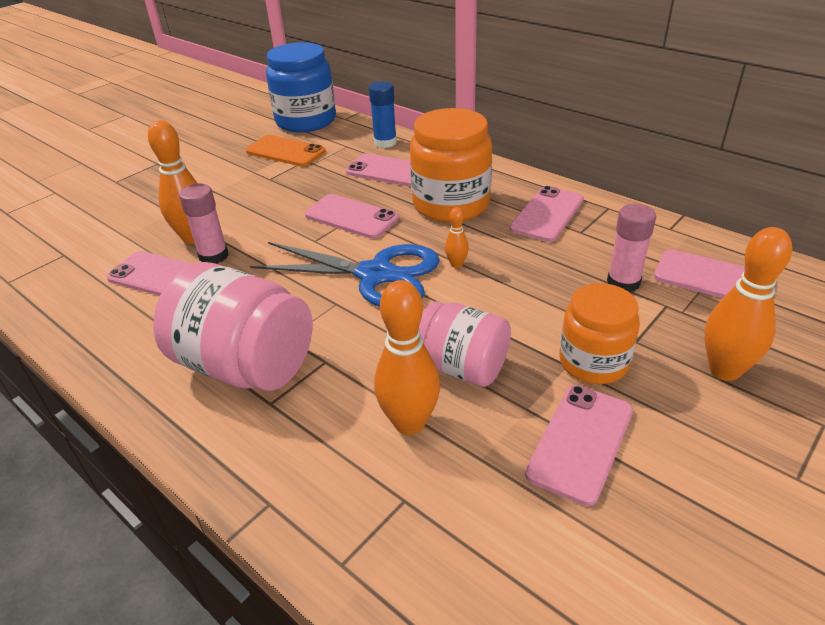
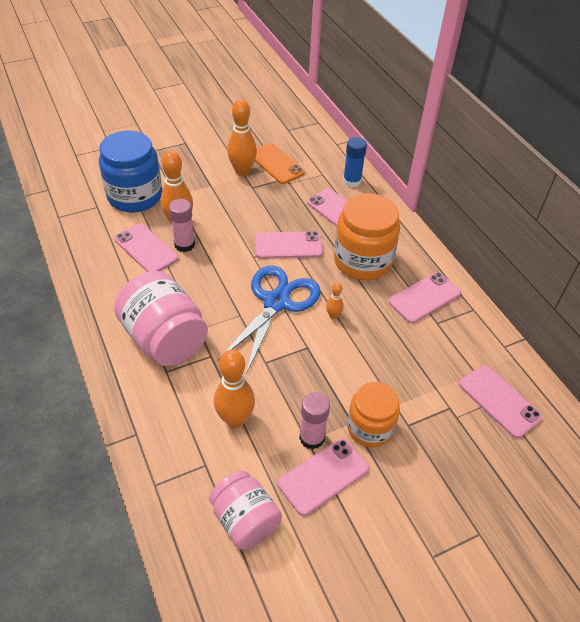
camera: 20 degrees right, 10 degrees up
blue scissors [250,242,440,307] -> blue scissors turned 105 degrees counterclockwise [218,266,321,374]
blue jar [266,42,336,132] -> blue jar moved to [99,130,162,213]
pink phone [305,194,399,239] -> pink phone turned 60 degrees counterclockwise [255,231,323,259]
pink jar [419,301,511,387] -> pink jar moved to [209,470,282,550]
pink glue stick [607,204,656,292] -> pink glue stick moved to [299,392,330,449]
orange bowling pin [704,227,792,381] -> orange bowling pin moved to [227,99,257,176]

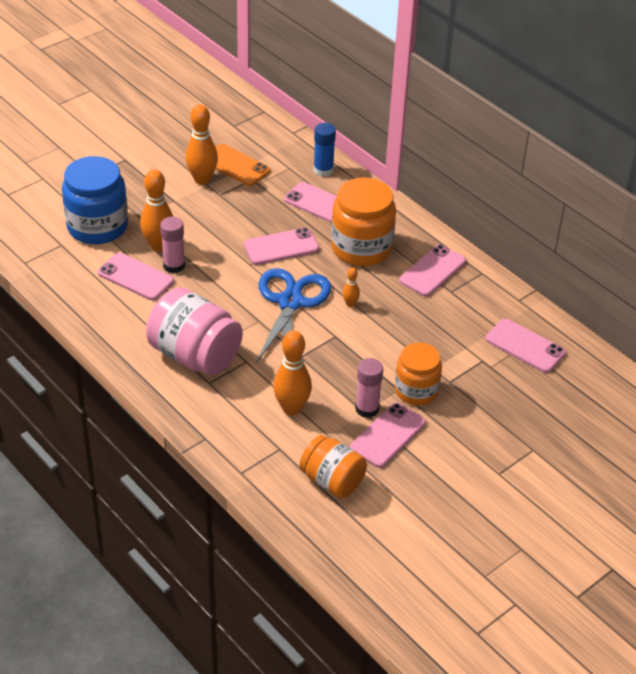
camera: 15 degrees left, 5 degrees down
pink jar [209,470,282,550] -> orange jar [300,435,367,499]

